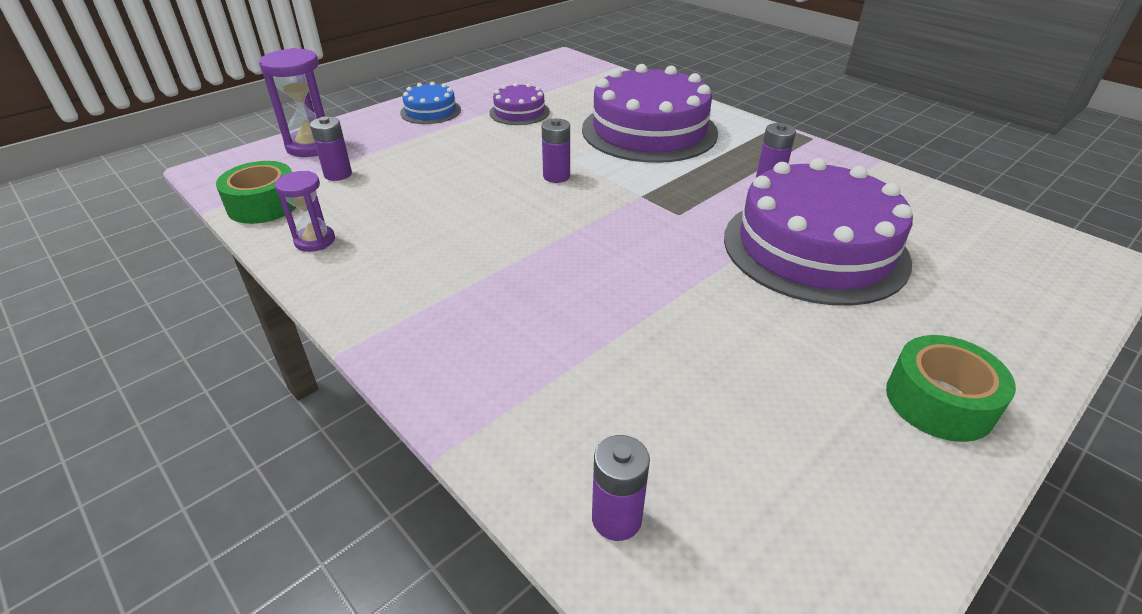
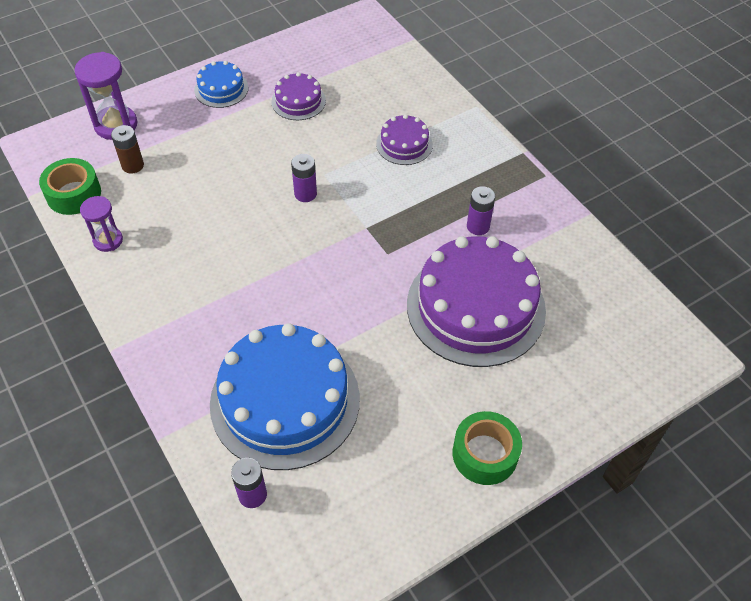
camera: 10 degrees right, 15 degrees up
purple battery [310,117,352,181] -> brown battery [111,125,144,174]
purple cake [582,64,718,163] -> purple cake [376,114,433,165], size x0.47
none -> blue cake [210,323,360,470]

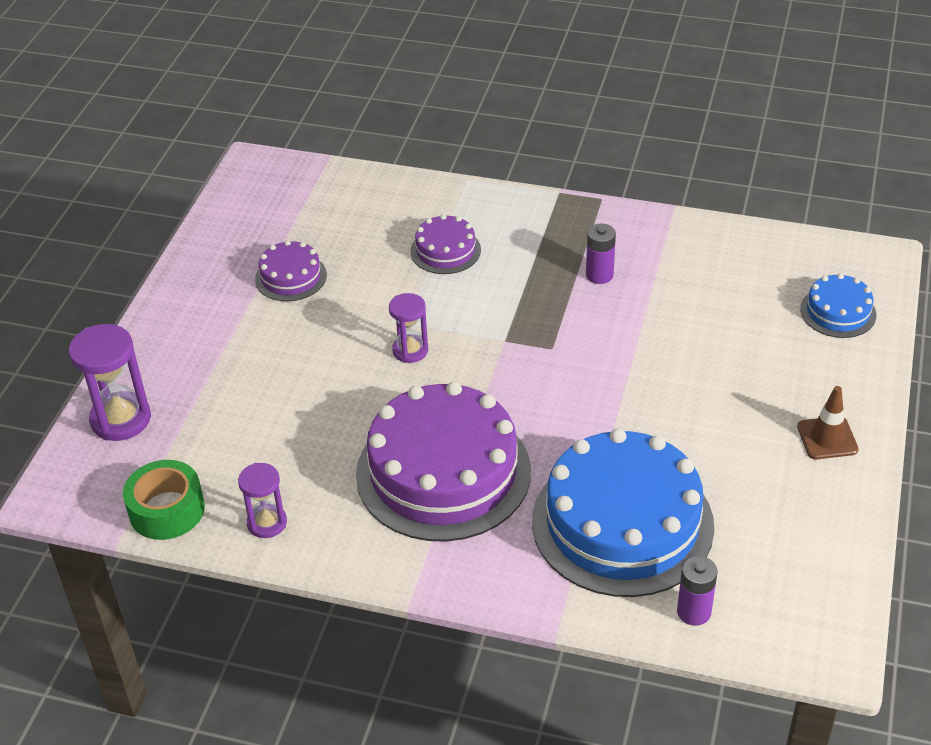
camera: 40 degrees left, 10 degrees down
brown battery [111,125,144,174] -> none
blue cake [194,61,248,108] -> blue cake moved to [800,273,876,338]
purple battery [291,154,317,202] -> purple hourglass [389,293,428,363]
purple cake [407,236,546,367] -> purple cake moved to [356,382,531,542]
green tape [453,411,522,485] -> brown traffic cone [797,386,859,459]

